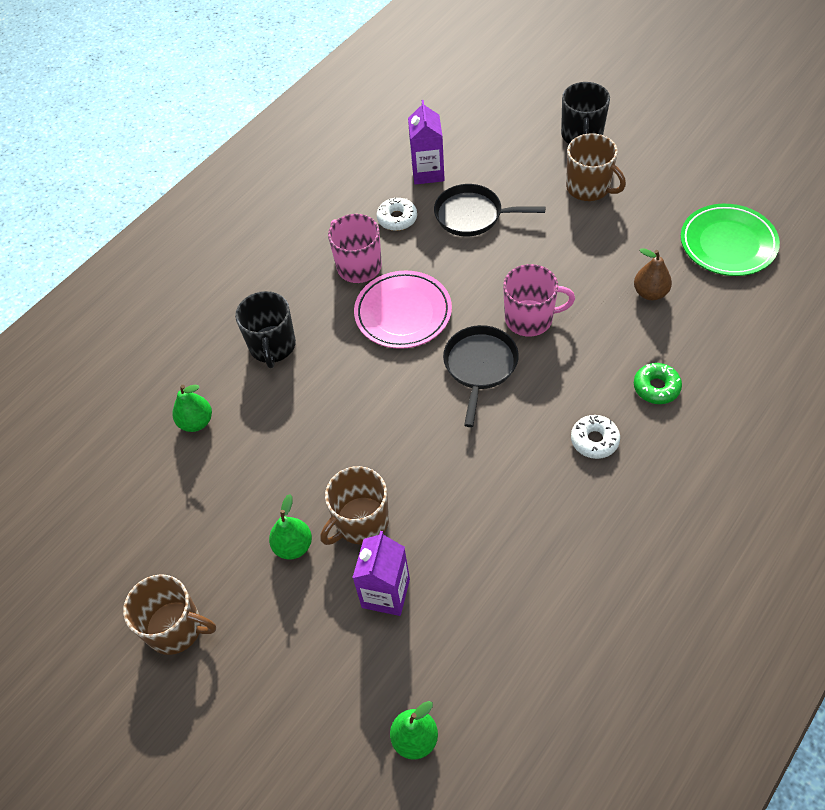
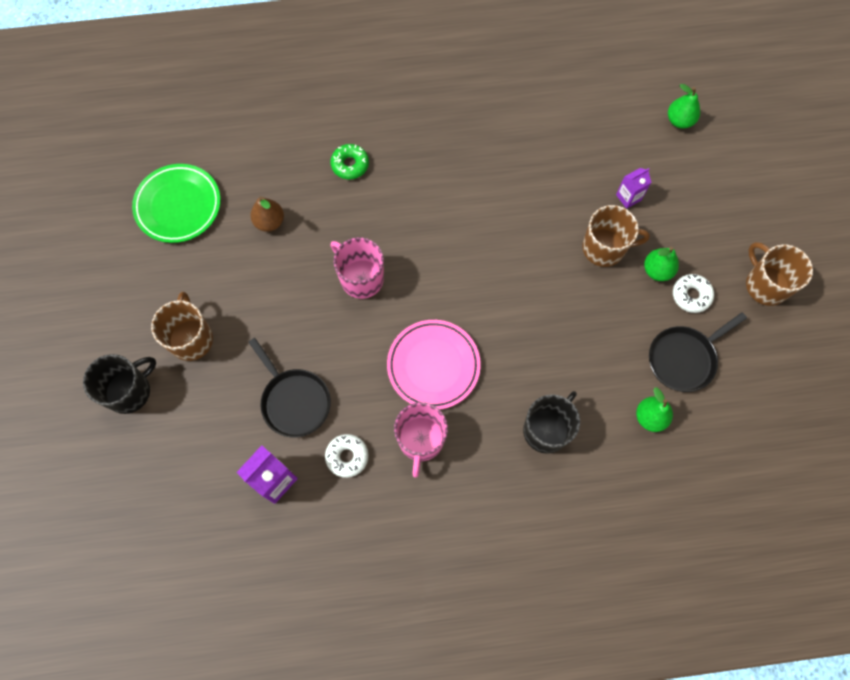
camera: 140 degrees left, 15 degrees up
purple carton [352,531,410,616] -> purple carton [616,168,651,209], size x0.63
black pan [443,325,519,427] -> black pan moved to [649,312,747,392]
white donut [571,415,620,459] -> white donut moved to [673,274,714,313]

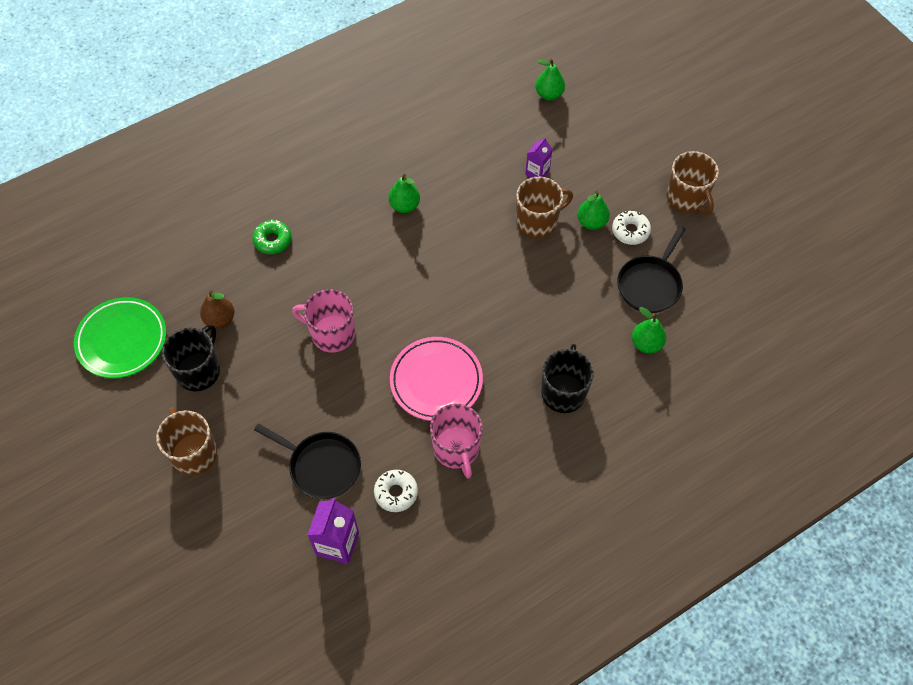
camera: 25 degrees left, 10 degrees down
black mug [83,354,156,414] -> black mug moved to [162,325,220,391]
brown mug [746,242,813,306] -> brown mug turned 150 degrees counterclockwise [667,151,719,215]
none -> green pear [388,174,420,213]

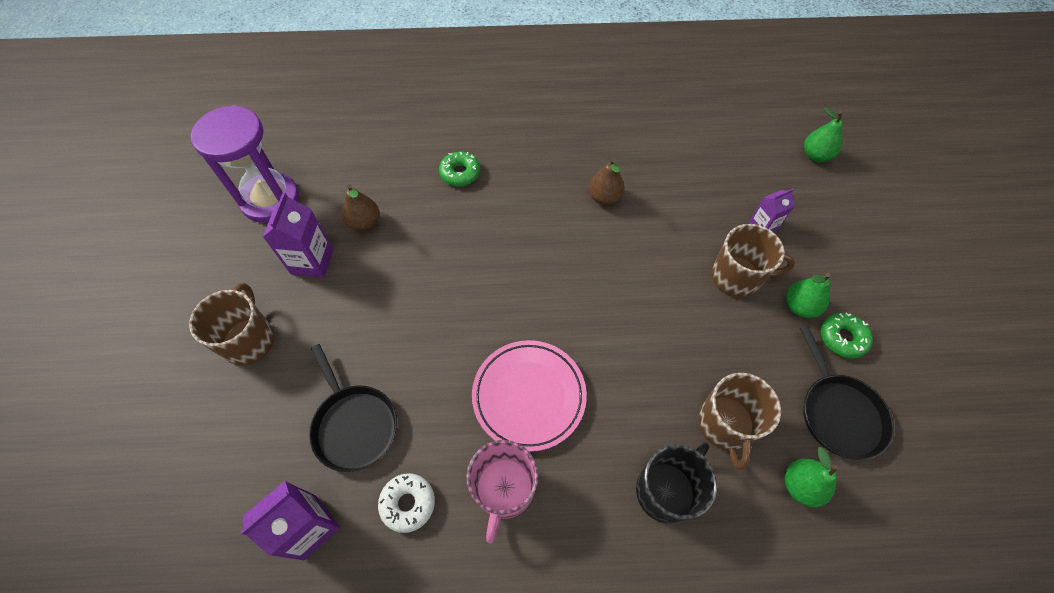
camera: 30 degrees right, 0 degrees up
green plate [74,297,166,378] -> purple hourglass [191,105,299,223]
black mug [162,325,220,391] -> purple carton [263,192,333,278]
pink mug [292,289,355,352] -> none
green pear [388,174,420,213] -> brown pear [589,158,625,205]
white donut [612,211,651,245] -> green donut [821,313,873,359]
black pan [617,226,685,313] -> black pan turned 75 degrees counterclockwise [800,325,894,460]
brown mug [667,151,719,215] -> brown mug moved to [698,373,781,470]

